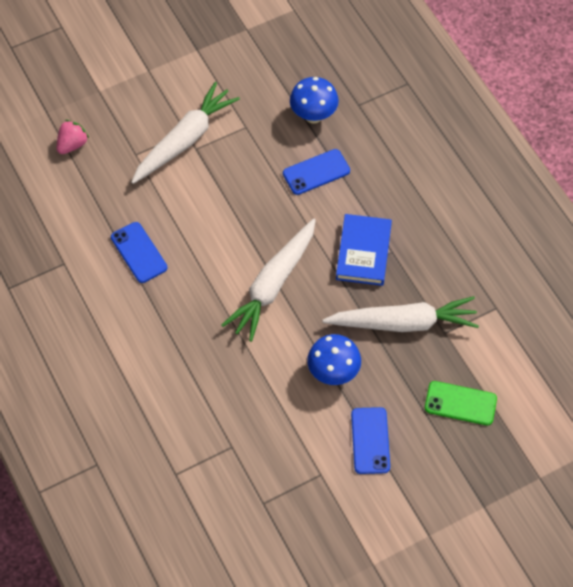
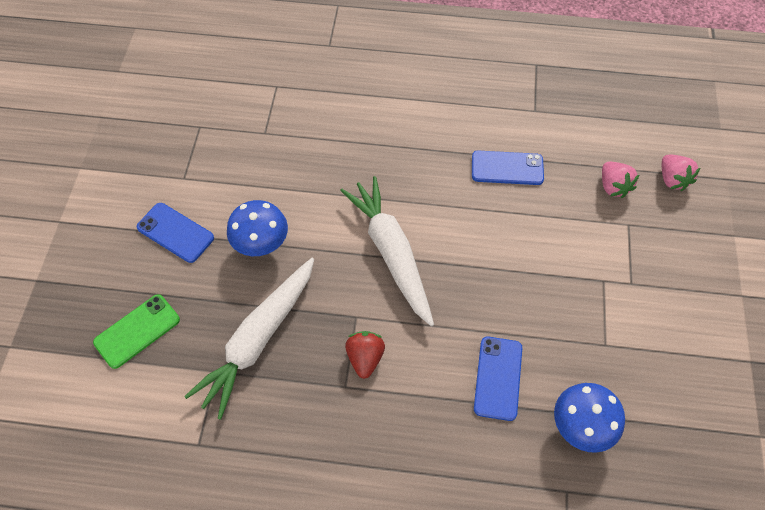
camera: 125 degrees right, 0 degrees up
white carrot [131,82,240,184] -> none
blue book [336,214,392,286] -> red strawberry [345,331,385,379]
none -> pink strawberry [602,162,639,198]

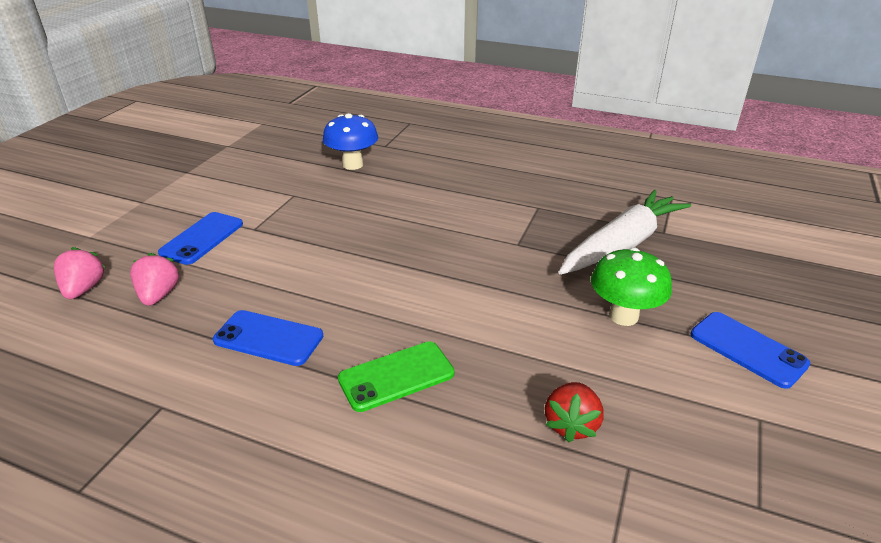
camera: 165 degrees left, 25 degrees down
green phone [93,294,180,369] -> green phone moved to [338,342,455,412]
blue mushroom [227,200,288,256] -> green mushroom [591,247,672,326]
white carrot [340,176,434,327] -> none
red strawberry [345,331,385,379] -> red strawberry moved to [545,382,604,443]
blue phone [474,337,522,421] -> blue phone moved to [158,212,243,265]

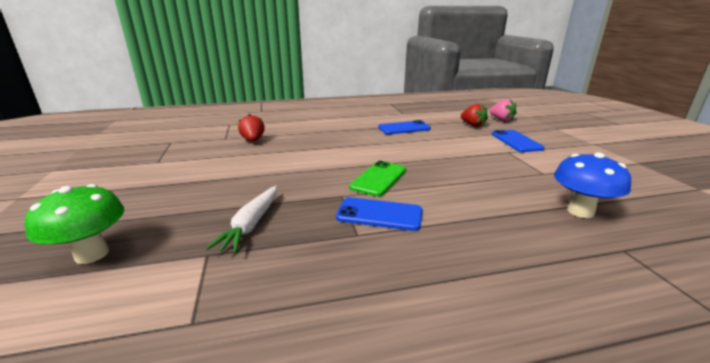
camera: 145 degrees right, 10 degrees down
pink strawberry [130,253,179,306] -> red strawberry [461,104,488,127]
green phone [338,342,455,412] -> green phone moved to [349,161,406,197]
white carrot [559,190,691,275] -> white carrot [206,186,277,253], size x0.61
green mushroom [591,247,672,326] -> green mushroom moved to [25,184,124,264]
blue phone [691,312,810,389] -> blue phone moved to [336,197,423,231]

